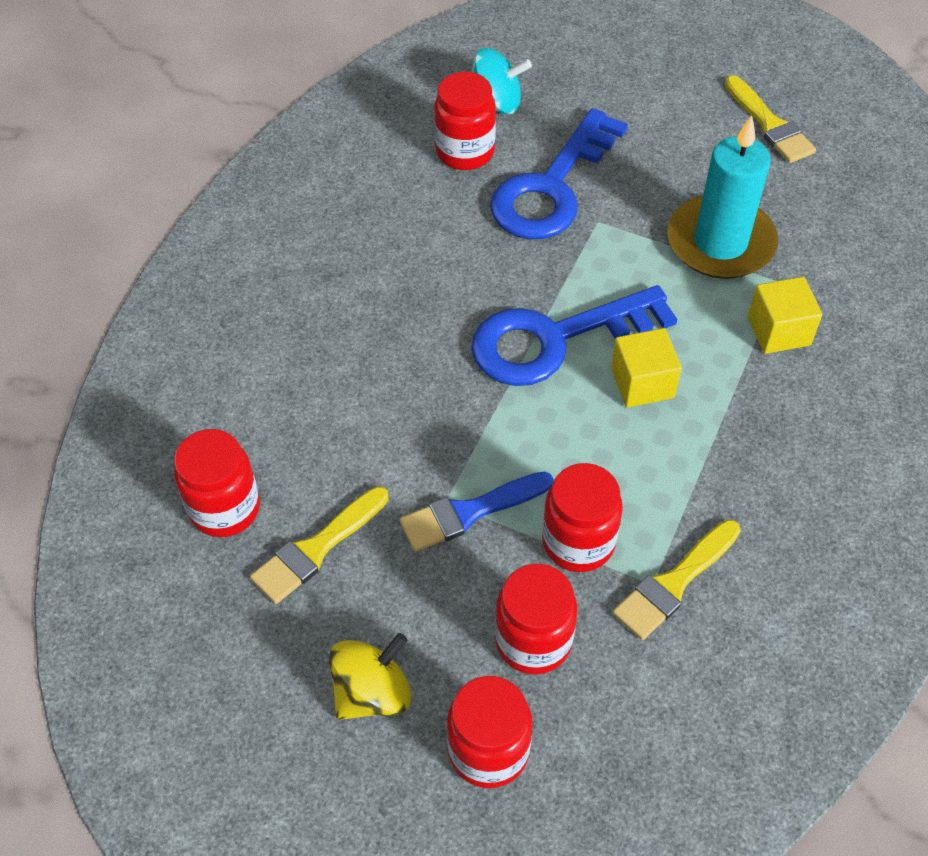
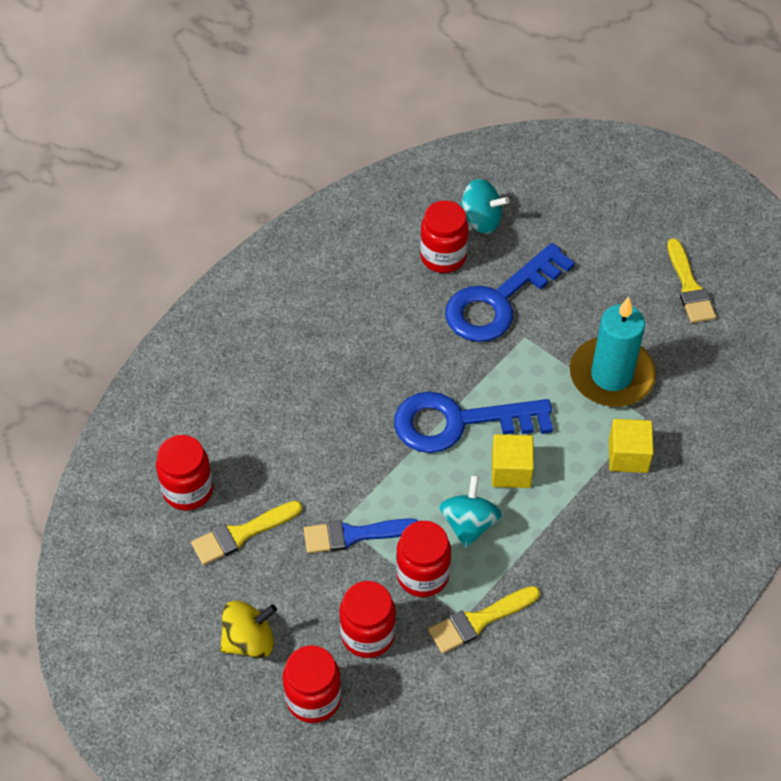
camera: 15 degrees right, 0 degrees up
none -> turquoise spinning top [439,475,502,549]

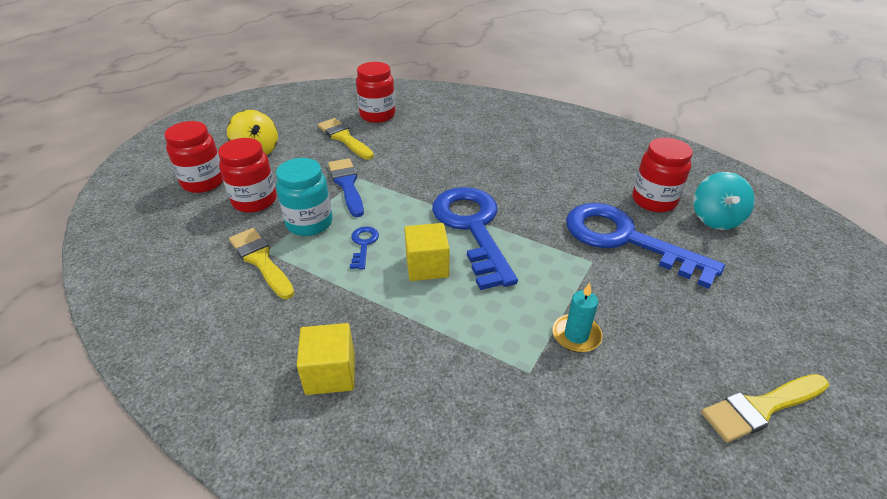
camera: 80 degrees right, 15 degrees down
red jar [396,521,451,597] -> turquoise jar [276,158,332,236]
turquoise spinning top [439,475,502,549] -> blue key [350,226,379,269]
turquoise candle [570,297,656,407] -> turquoise candle [552,283,602,352], size x0.48
yellow cube [609,419,654,473] -> yellow cube moved to [297,323,355,395]

